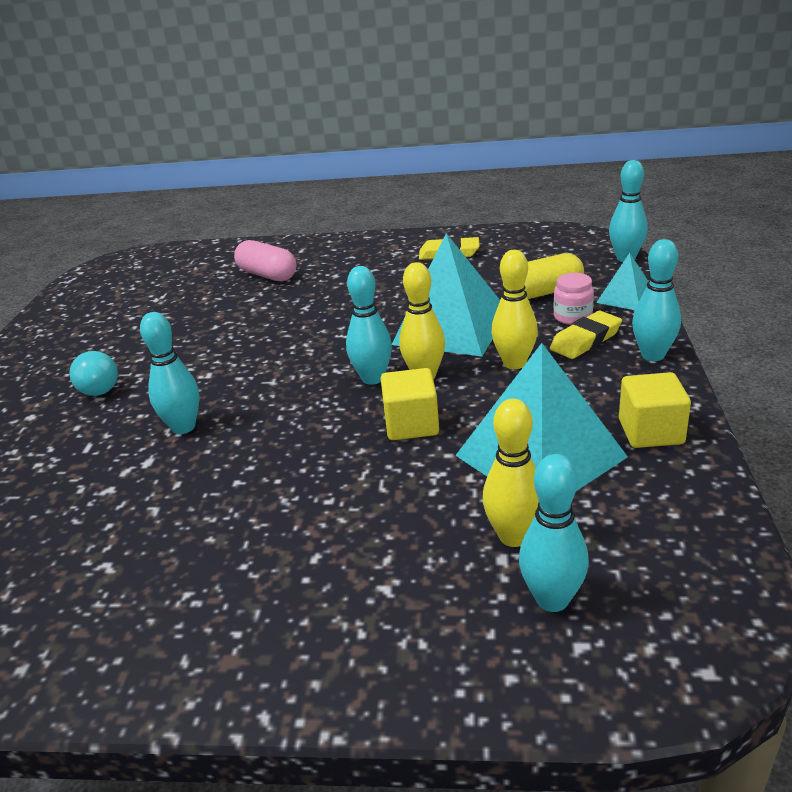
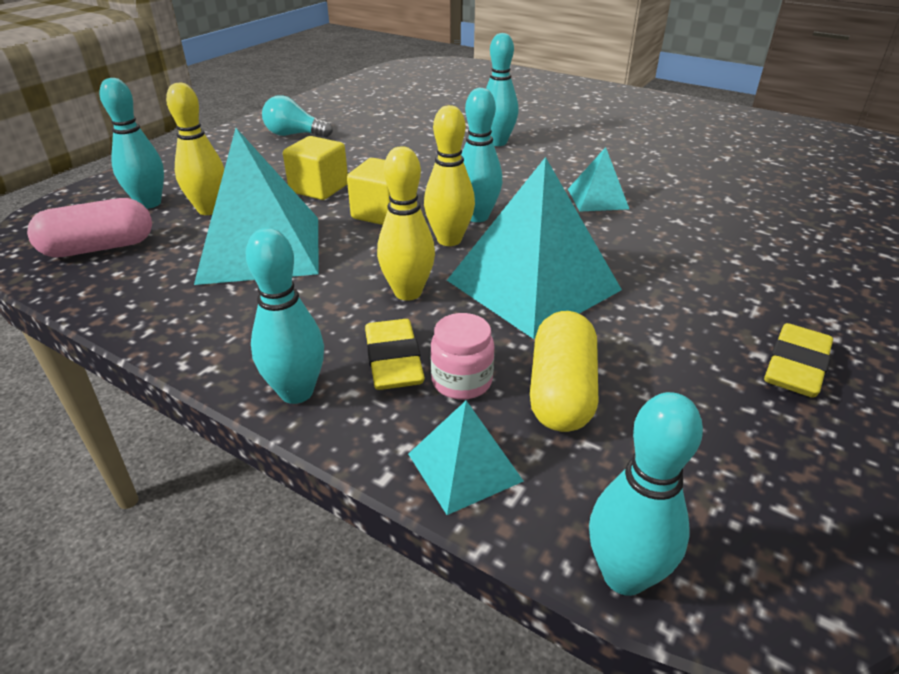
camera: 115 degrees right, 5 degrees up
turquoise light bulb [70,351,118,396] -> turquoise light bulb moved to [262,95,333,138]
pink capsule [234,240,296,282] -> pink capsule moved to [27,198,152,257]
yellow cube [619,372,691,448] -> yellow cube moved to [283,136,348,200]
none -> turquoise pyramid [568,147,629,211]

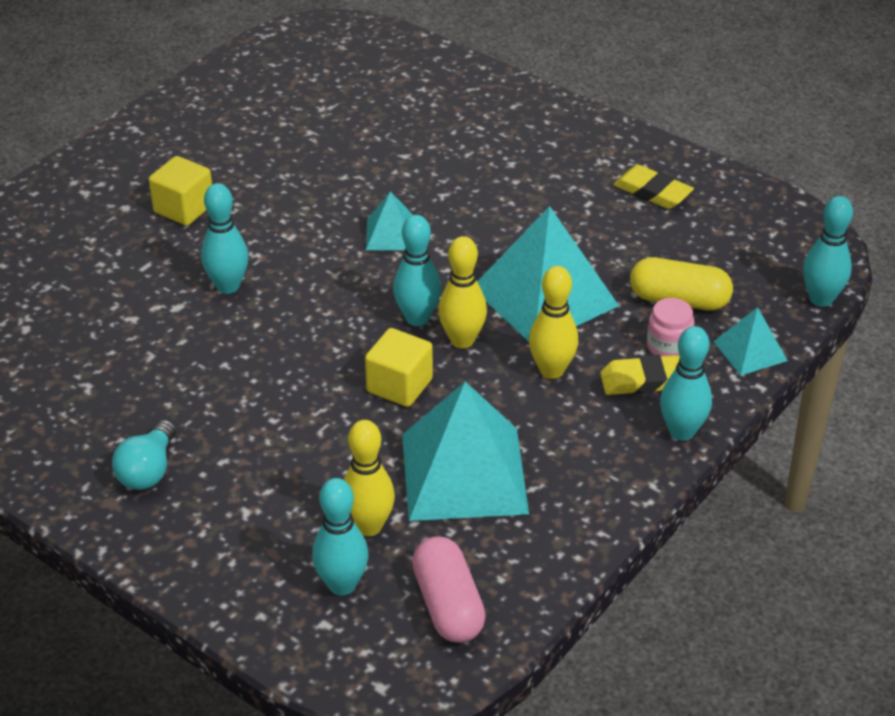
camera: 85 degrees left, 5 degrees up
yellow cube [283,136,348,200] -> yellow cube moved to [149,156,212,226]

